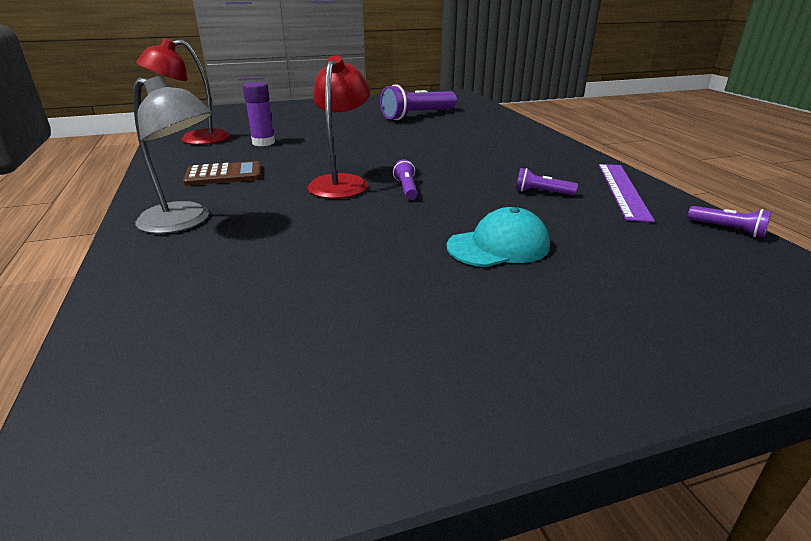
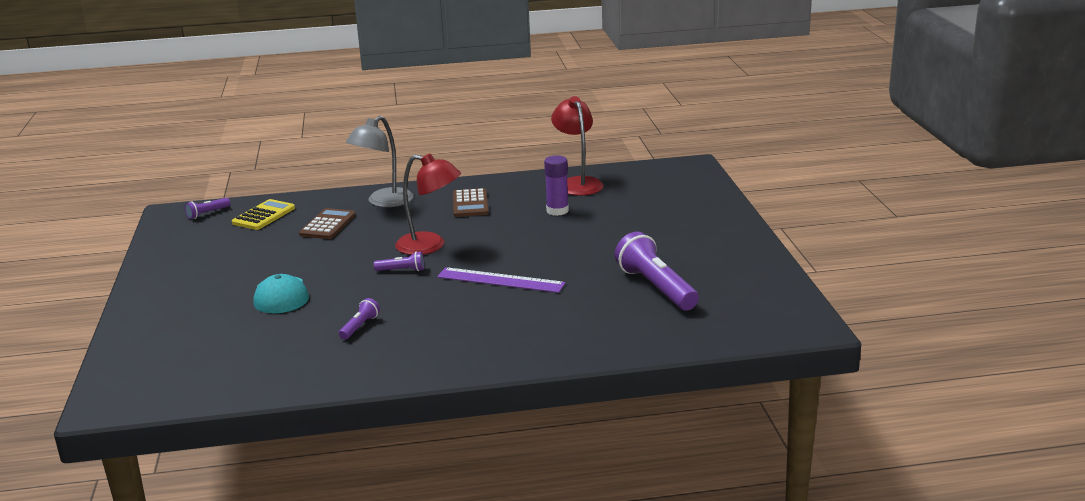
camera: 100 degrees right, 5 degrees down
purple ruler [599,164,655,222] -> purple ruler moved to [437,267,565,293]
purple flashlight [688,206,771,238] -> purple flashlight moved to [185,198,230,219]
none -> yellow calculator [232,199,295,230]
none -> brown calculator [299,208,356,239]

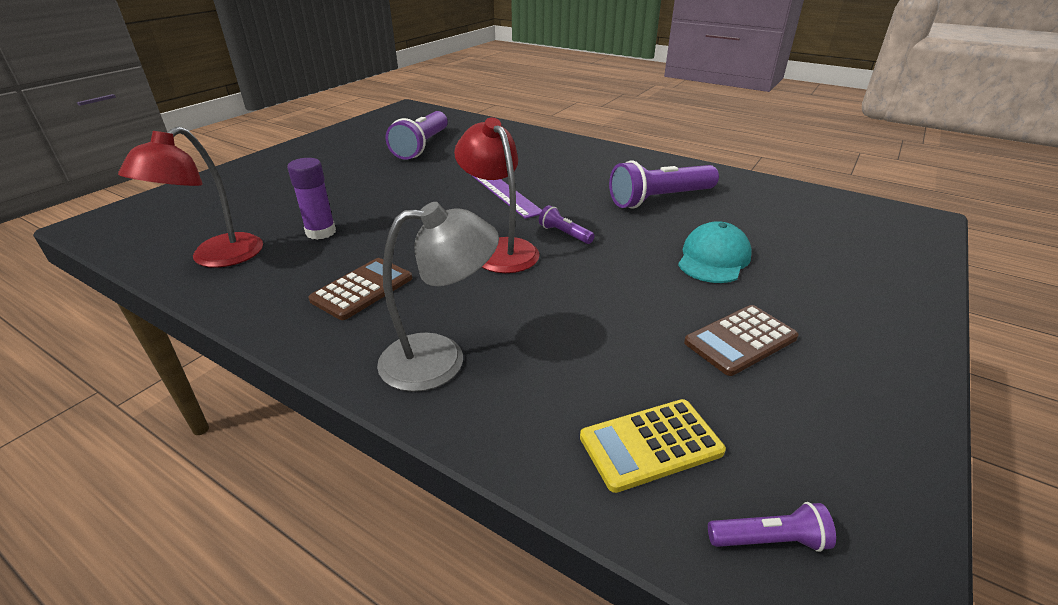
camera: 140 degrees left, 10 degrees up
brown calculator [299,208,356,239] -> brown calculator moved to [684,305,798,376]
purple flashlight [339,298,380,340] -> purple flashlight [609,160,719,209], size x2.13

